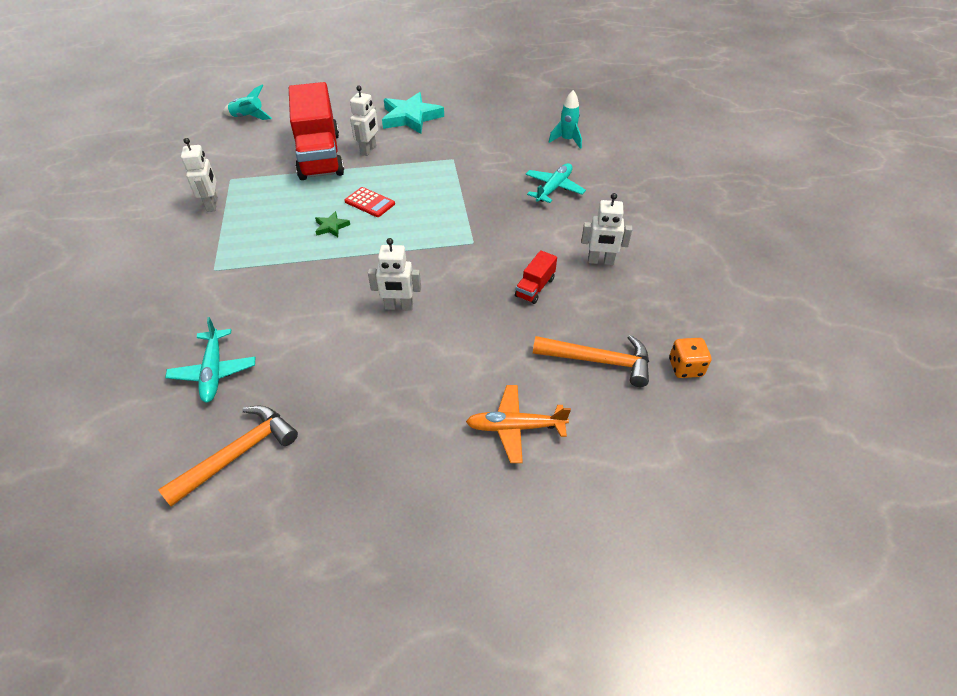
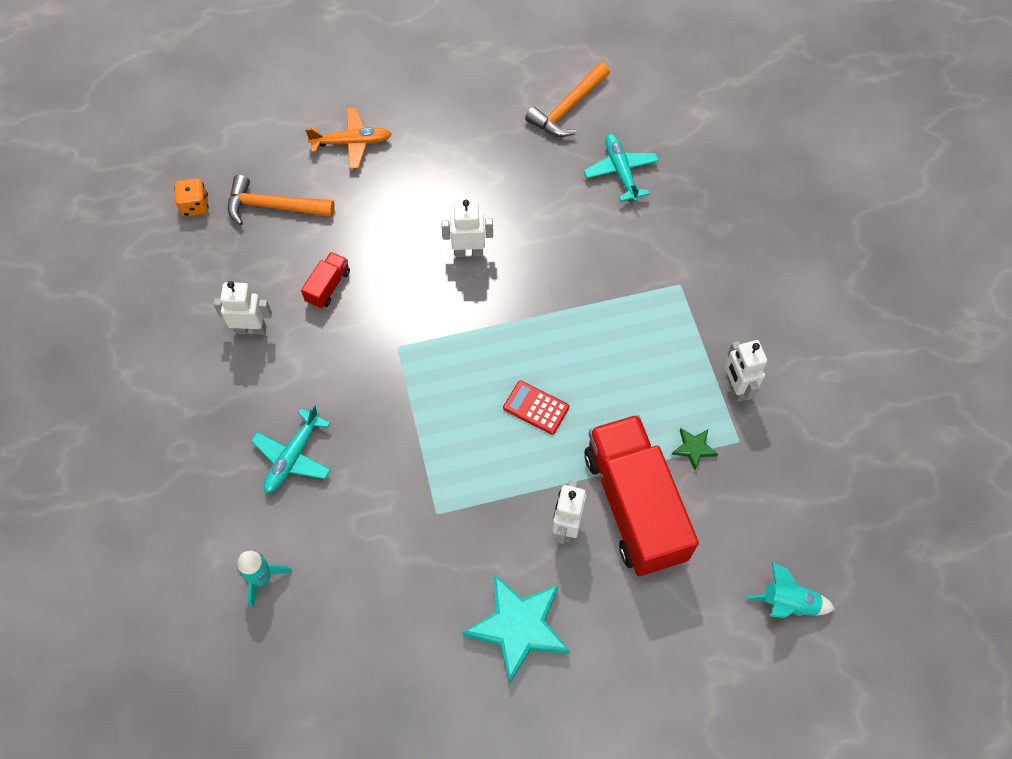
camera: 175 degrees right, 15 degrees up
green star [315,211,350,237] -> green star moved to [672,428,718,470]

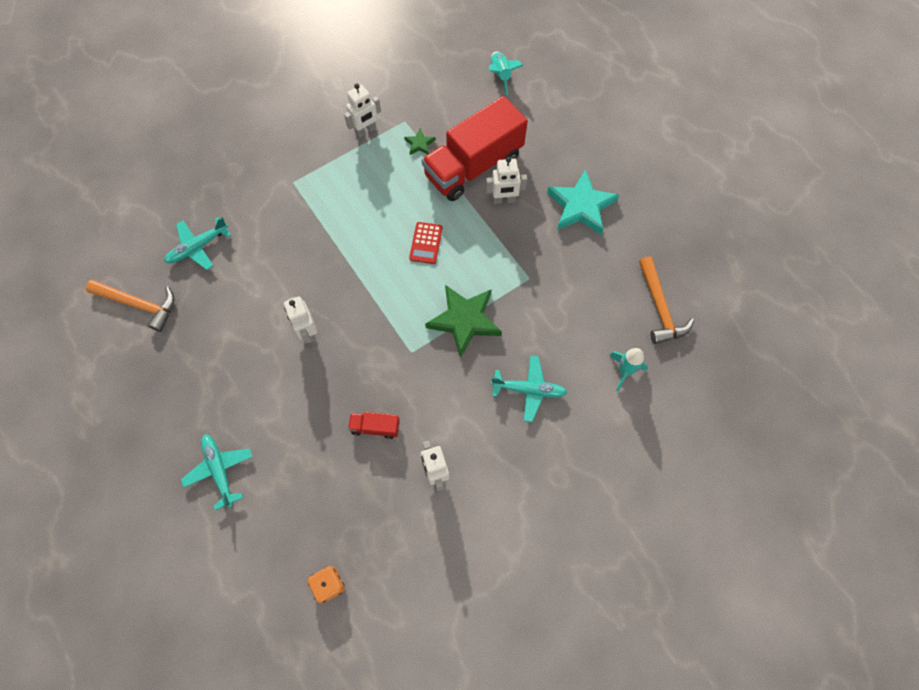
camera: 110 degrees left, 5 degrees up
orange hammer [228,175,335,225] -> orange hammer moved to [639,256,694,344]
orange plane [305,108,392,169] -> turquoise plane [181,434,253,511]
none -> green star [425,285,502,358]

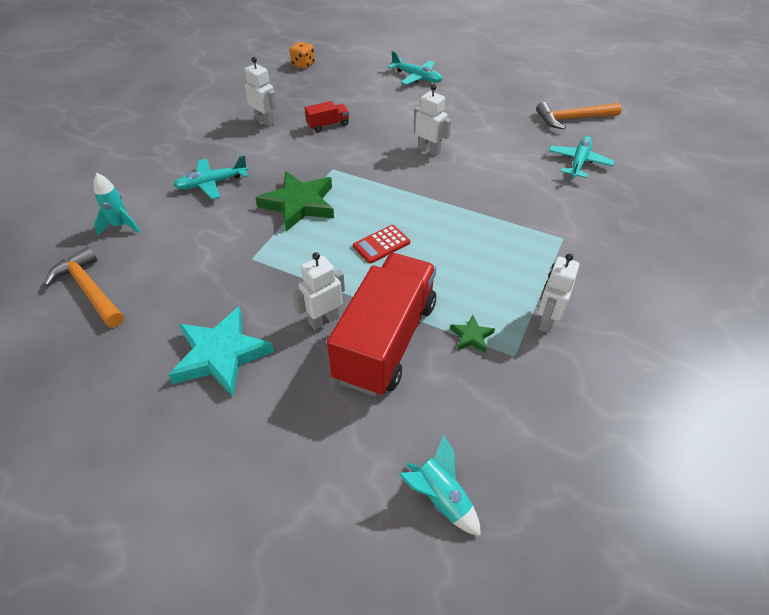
camera: 150 degrees right, 20 degrees down
red calculator [409,222,443,264] -> red calculator turned 105 degrees counterclockwise [353,225,410,264]

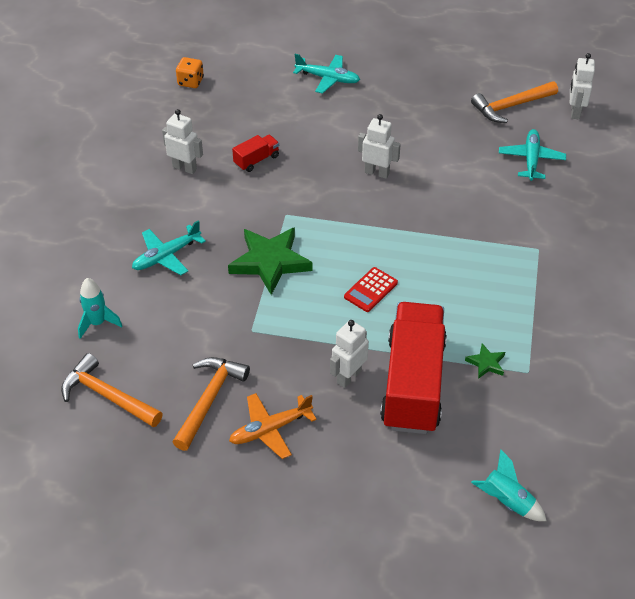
camera: 15 degrees left, 0 degrees up
turquoise star [169,307,274,397] -> orange plane [229,393,317,459]
white robot [537,253,579,333] -> white robot moved to [570,53,595,119]
none -> orange hammer [173,357,250,451]

